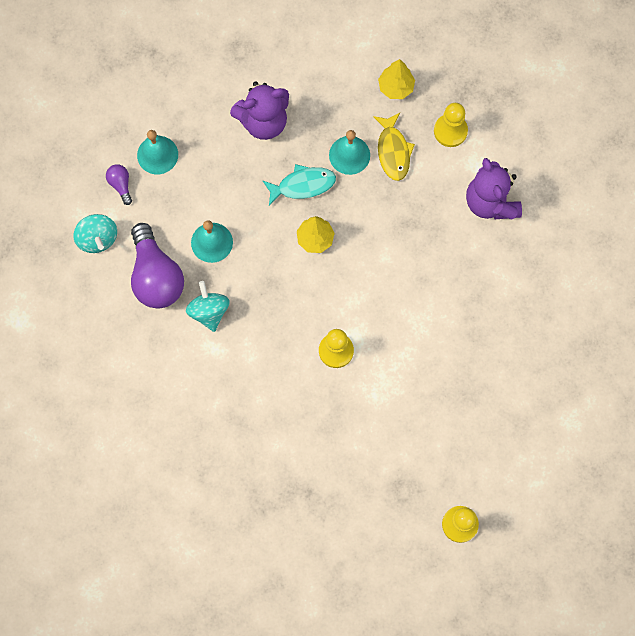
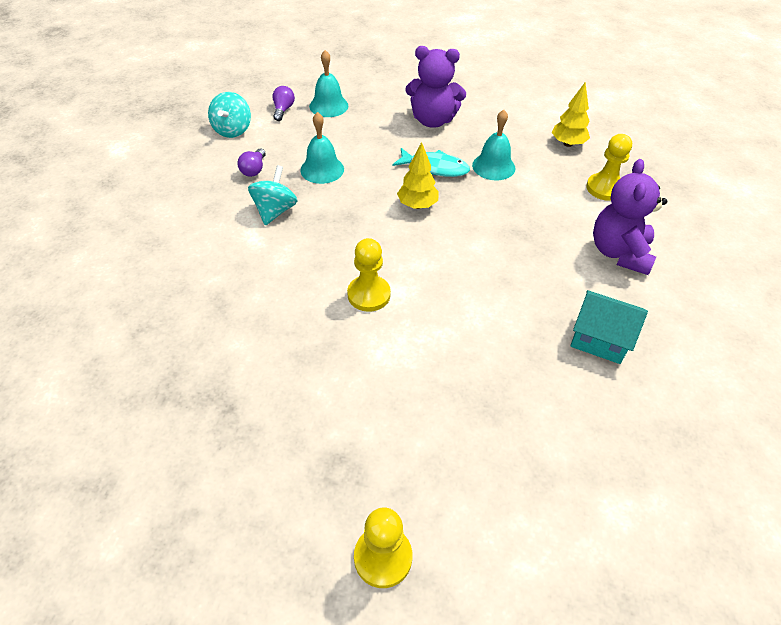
camera: 30 degrees right, 25 degrees down
purple light bulb [131,223,184,308] -> purple light bulb [237,149,266,177], size x0.45
yellow fish [373,113,415,181] -> none
none -> turquoise house [570,290,648,364]

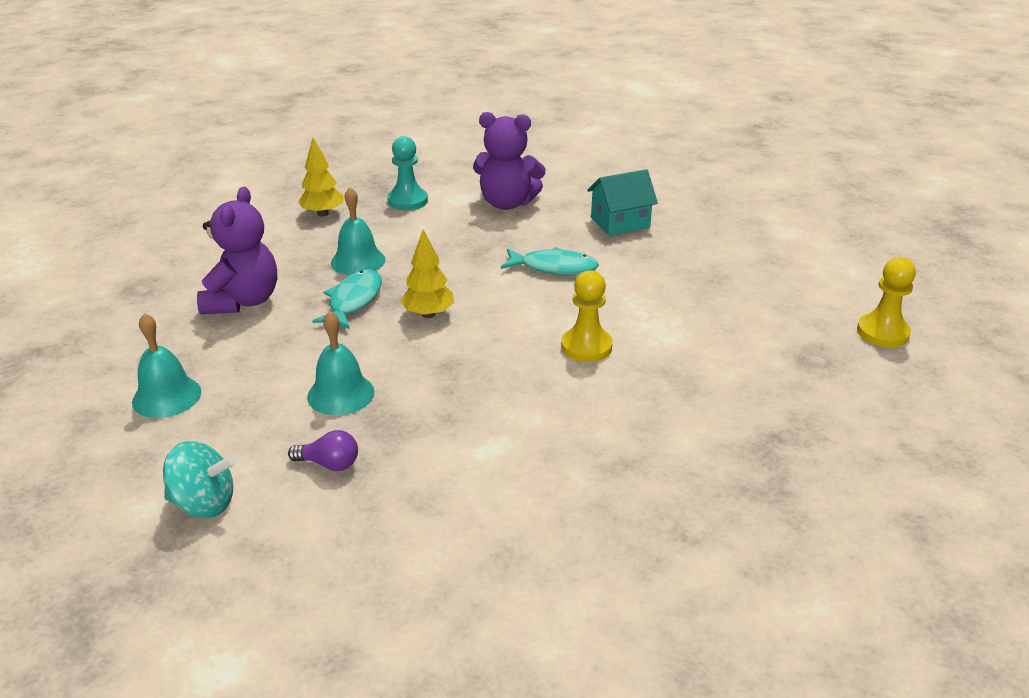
camera: 90 degrees left, 15 degrees down
turquoise spinning top [248,165,297,225] -> none
purple light bulb [272,86,295,121] -> none
turquoise house [570,290,648,364] -> turquoise house turned 45 degrees clockwise [587,169,658,236]
yellow pawn [586,134,632,201] -> turquoise pawn [387,136,428,210]
none -> turquoise fish [501,247,599,275]

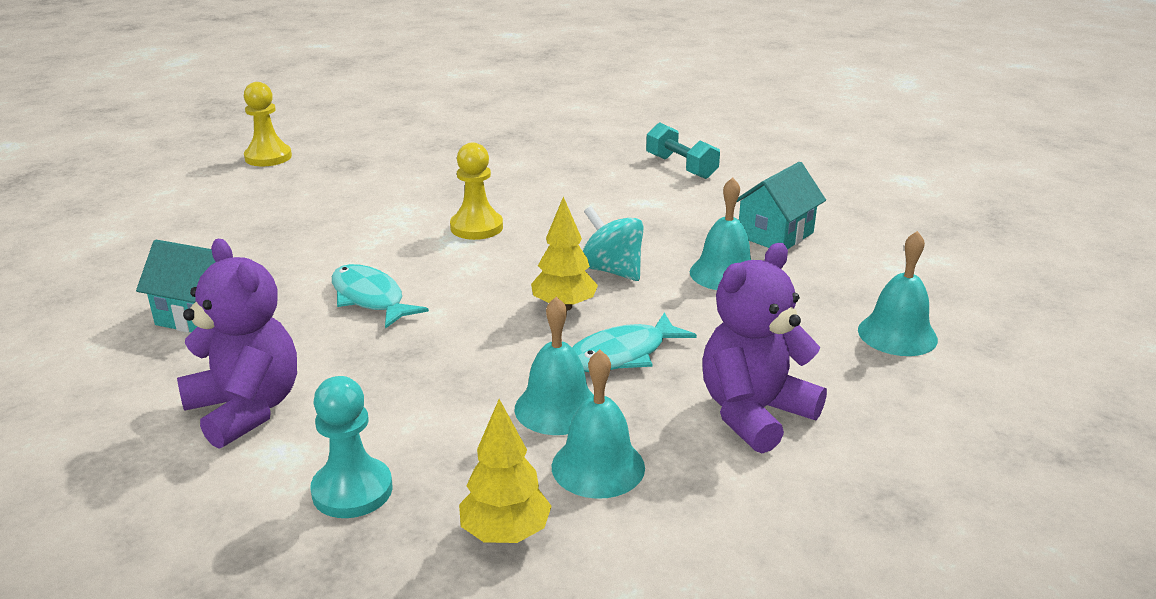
camera: 140 degrees left, 5 degrees down
turquoise spinning top [163,441,236,518] -> turquoise spinning top moved to [583,206,644,281]
purple light bulb [288,430,358,471] -> turquoise house [736,162,826,249]
none -> turquoise bell [552,350,645,499]
none -> turquoise dumbbell [646,122,720,179]

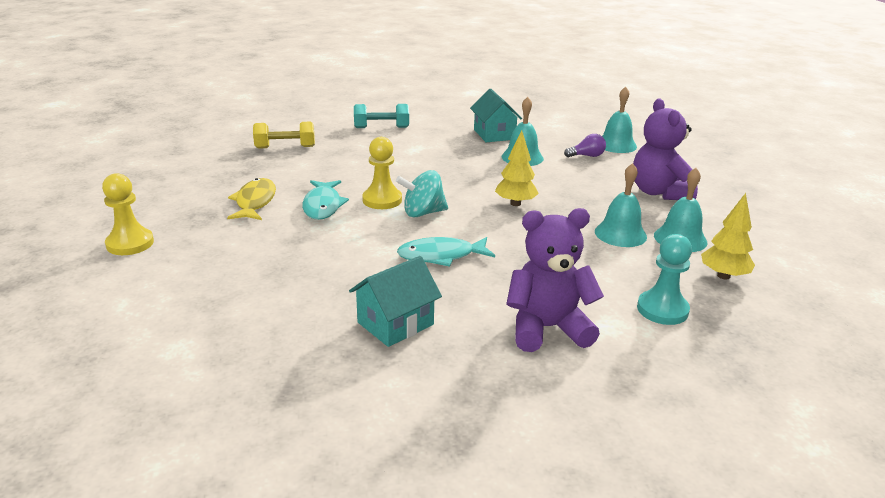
camera: 60 degrees left, 0 degrees up
turquoise fish [572,312,697,372] -> turquoise fish moved to [302,180,349,220]
turquoise spinning top [583,206,644,281] -> turquoise spinning top moved to [396,170,448,217]
none -> yellow fish [227,178,276,220]
none -> yellow dumbbell [253,122,315,149]
none -> purple light bulb [564,134,606,157]

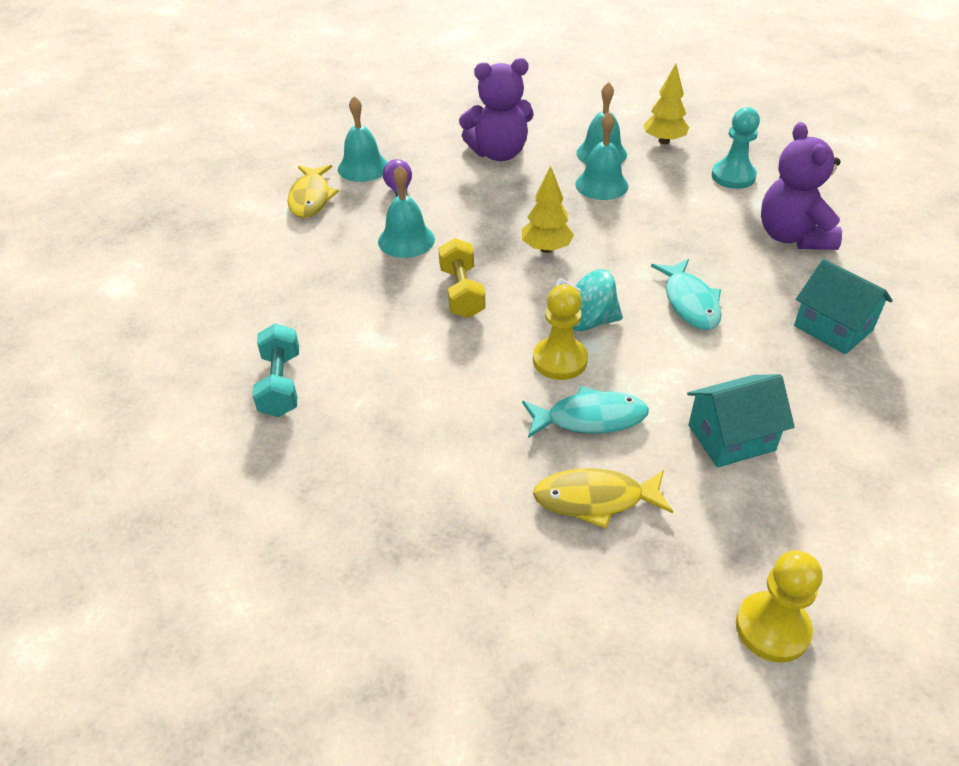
camera: 90 degrees left, 15 degrees up
yellow dumbbell [253,122,315,149] -> yellow dumbbell moved to [438,238,485,318]
turquoise spinning top [396,170,448,217] -> turquoise spinning top turned 105 degrees clockwise [556,269,623,331]
turquoise house [470,88,522,142] -> turquoise house moved to [687,374,795,468]
none -> yellow fish [288,165,339,218]

